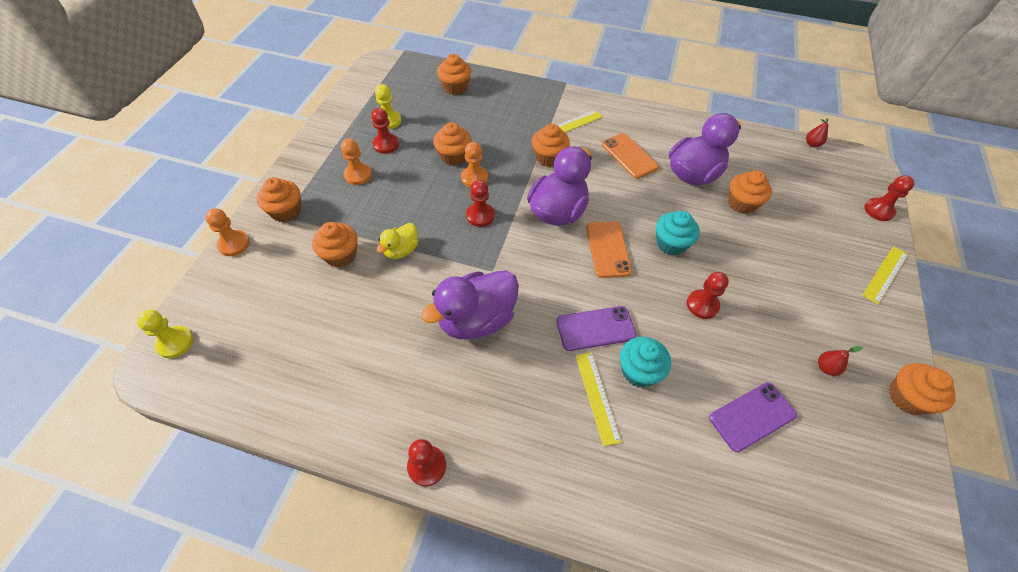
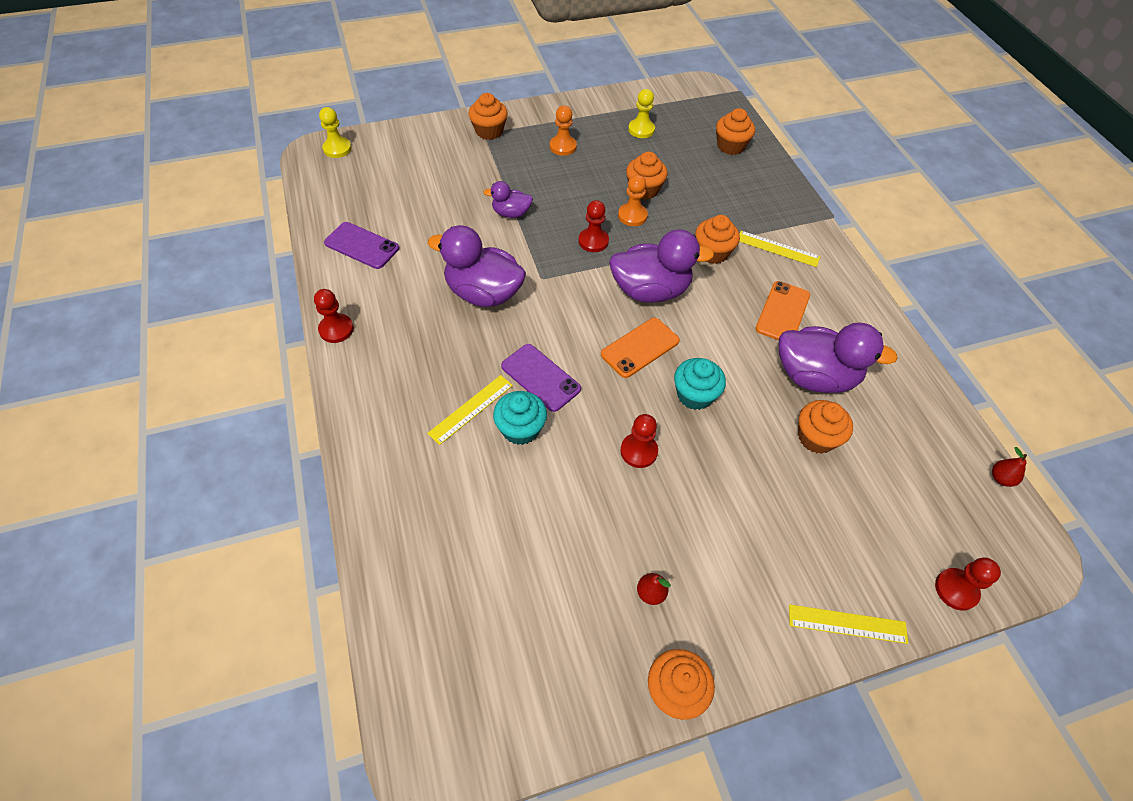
camera: 55 degrees right, 0 degrees up
orange pawn [205,208,250,256] -> none
orange cupcake [312,222,358,268] -> none
red pawn [371,108,399,154] -> none
yellow duck [377,223,418,259] -> purple duck [483,181,533,218]
purple phone [709,382,797,452] -> purple phone moved to [324,222,399,269]

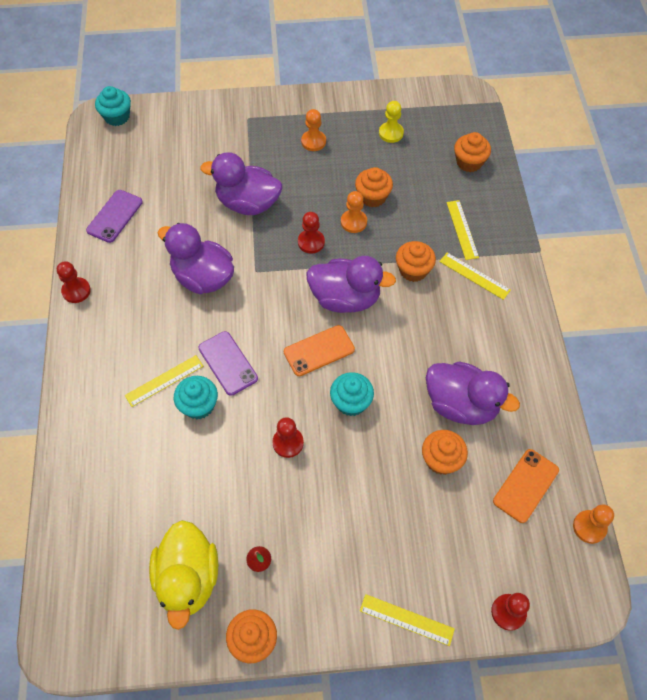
camera: 15 degrees right, 5 degrees up
yellow pawn [319,107,352,158] -> turquoise cupcake [95,86,131,126]
purple phone [324,222,399,269] -> purple phone turned 75 degrees clockwise [86,190,143,243]
orange cupcake [469,93,508,140] -> none
purple duck [483,181,533,218] -> purple duck [200,152,282,215], size x1.89
orange phone [755,281,810,340] -> orange phone moved to [493,449,559,523]
red pear [992,447,1027,487] -> orange pawn [573,505,614,544]
none -> yellow duck [149,520,218,630]
none -> yellow ruler [447,200,479,260]

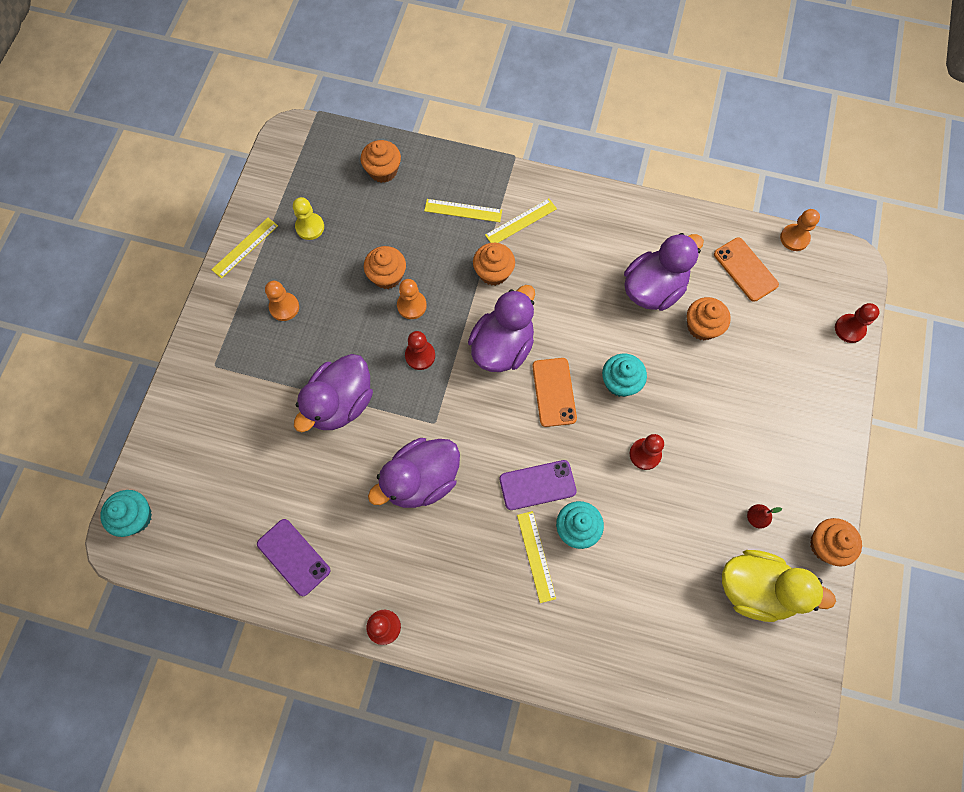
camera: 70 degrees left, 10 degrees up
yellow ruler [360,594,455,646] -> yellow ruler moved to [211,218,278,279]

